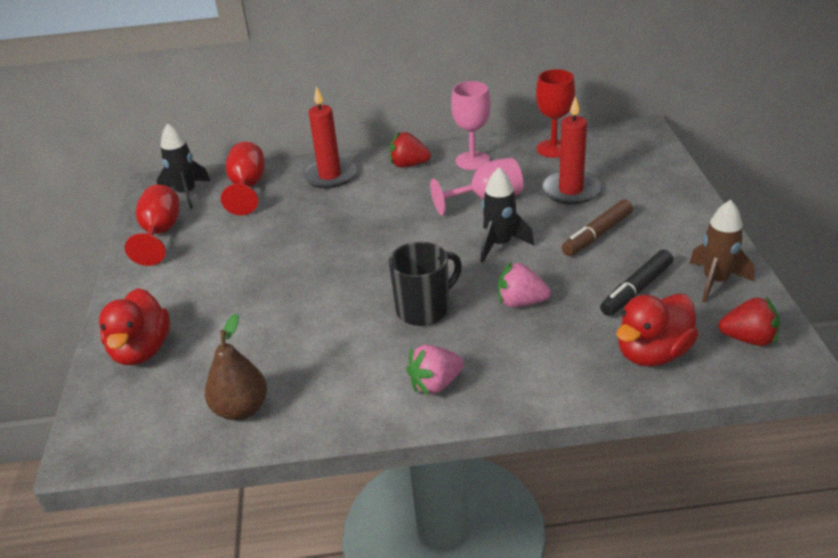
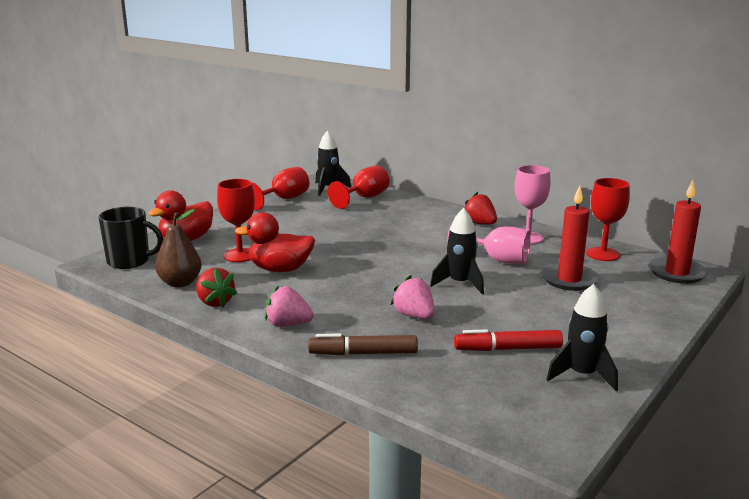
camera: 40 degrees right, 15 degrees down
red candle [302,86,357,189] -> red candle moved to [649,180,708,284]
black mug [389,242,462,326] -> black mug moved to [98,207,164,269]
brown marker [561,199,633,256] -> brown marker moved to [308,334,418,355]
black marker [600,250,673,316] -> red marker [454,329,563,351]
red duck [617,294,699,367] -> red duck moved to [235,212,315,272]
brown rocket [690,200,755,303] -> black rocket [546,284,618,391]
red strawberry [718,297,780,346] -> red strawberry moved to [196,268,237,308]
none -> red goblet [217,179,255,262]

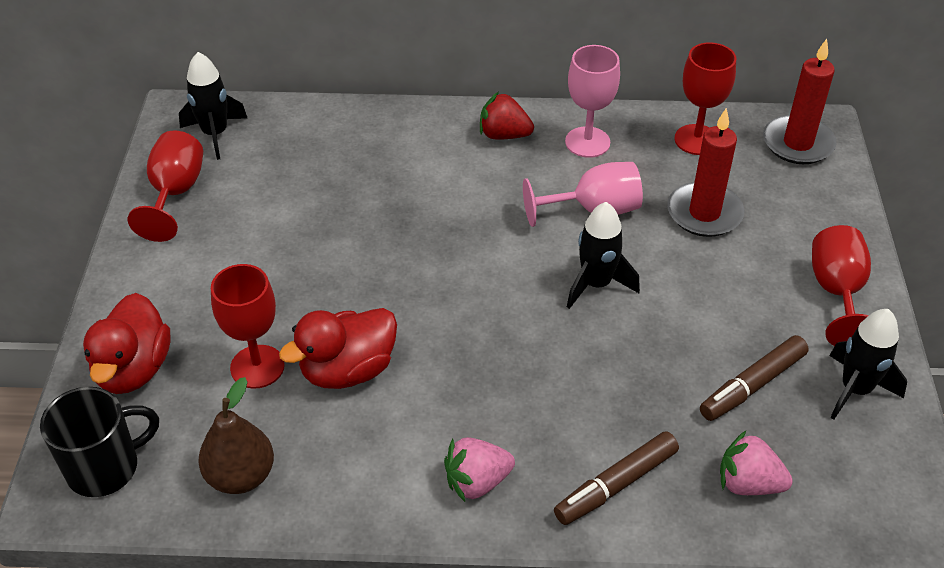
camera: 35 degrees left, 25 degrees up
red strawberry [196,268,237,308] -> none
red goblet [328,166,389,209] -> red goblet moved to [812,225,871,346]
pink strawberry [391,275,435,319] -> pink strawberry moved to [720,430,793,495]
red marker [454,329,563,351] -> brown marker [700,335,809,421]

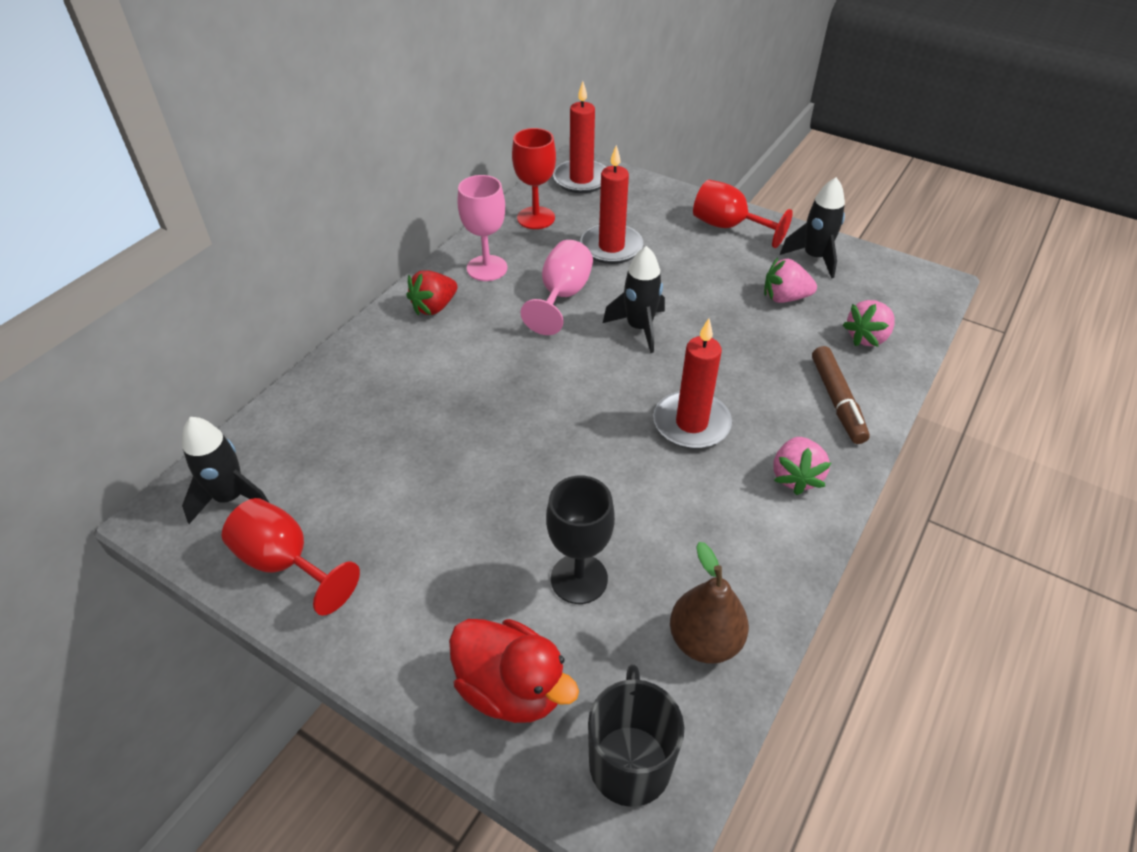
camera: 60 degrees left, 0 degrees up
red goblet [211,264,285,389] -> black goblet [546,475,615,604]
red duck [279,308,397,389] -> none
brown marker [700,335,809,421] -> pink strawberry [764,258,817,303]
none -> red candle [653,318,732,449]

